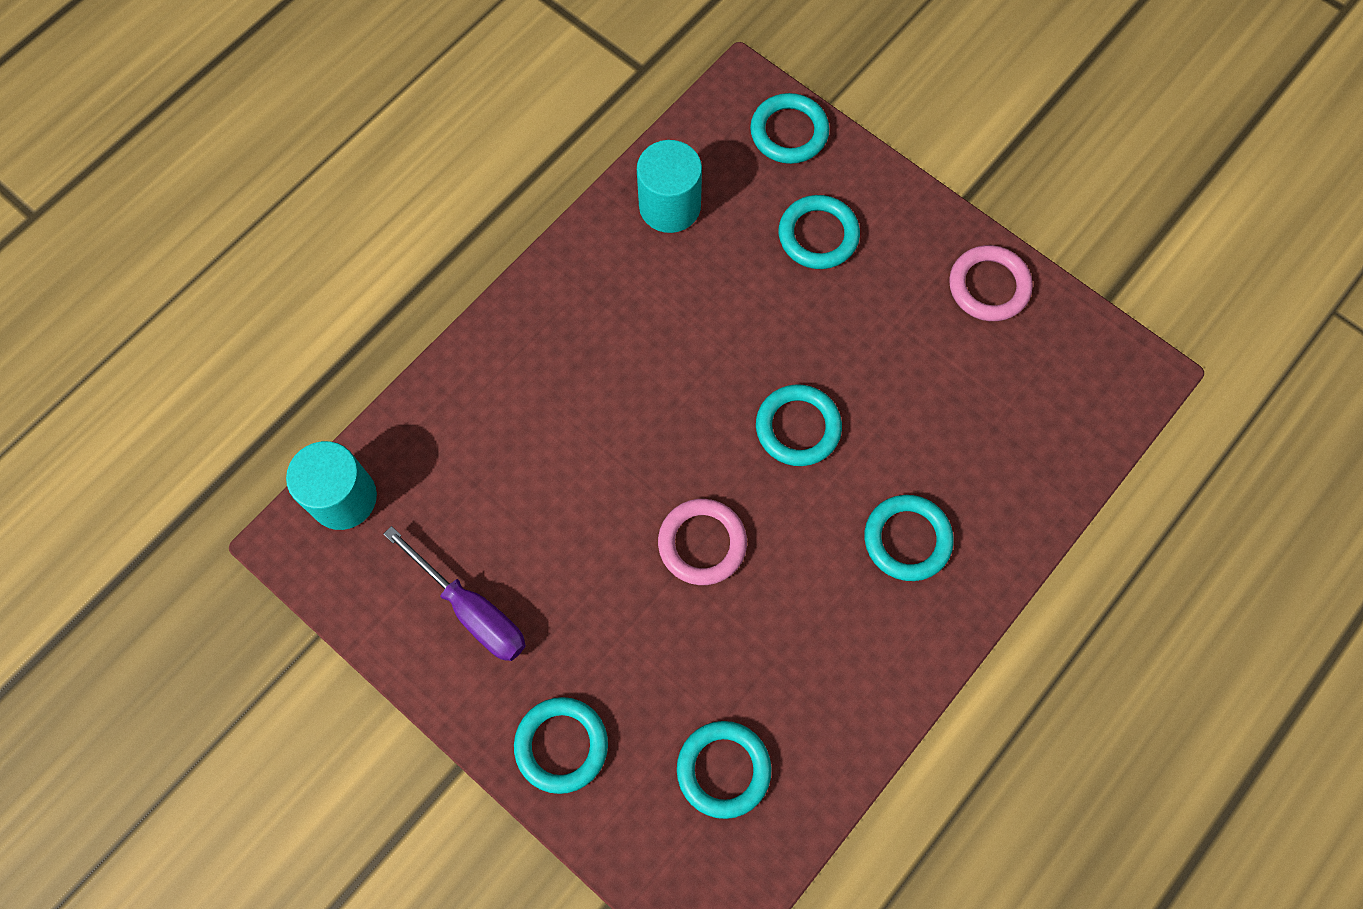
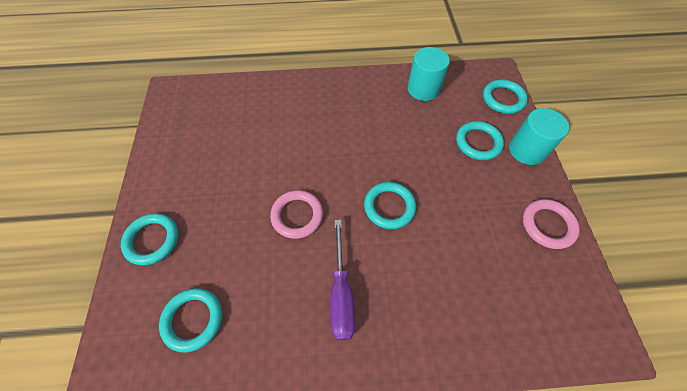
camera: 45 degrees right, 10 degrees down
turquoise cylinder [286,441,377,530] -> turquoise cylinder moved to [509,108,569,165]
purple screwdriver [383,526,526,661] -> purple screwdriver moved to [330,220,355,340]
turquoise ring [865,495,954,581] -> none

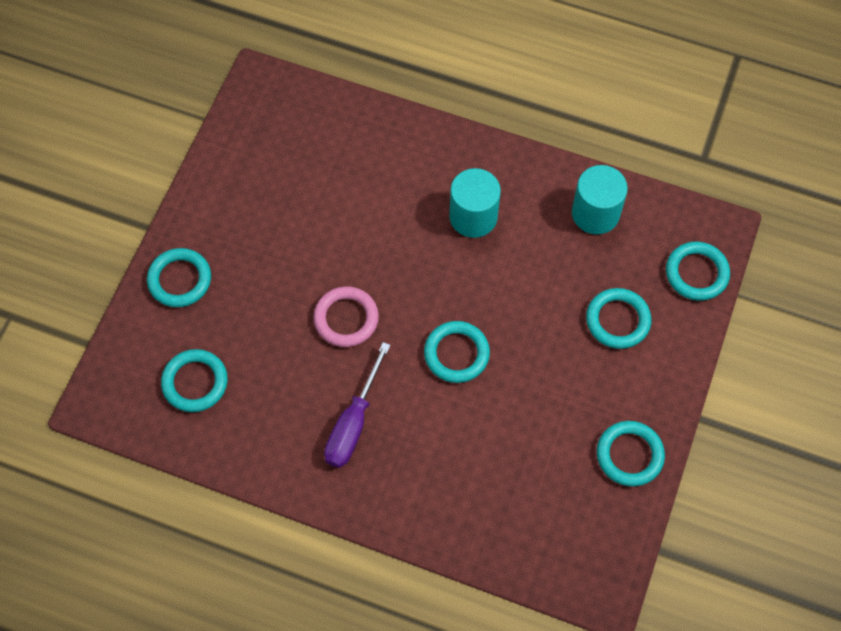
camera: 25 degrees right, 5 degrees up
turquoise cylinder [509,108,569,165] -> turquoise cylinder moved to [449,168,501,238]
pink ring [523,199,580,249] -> turquoise ring [597,421,665,486]

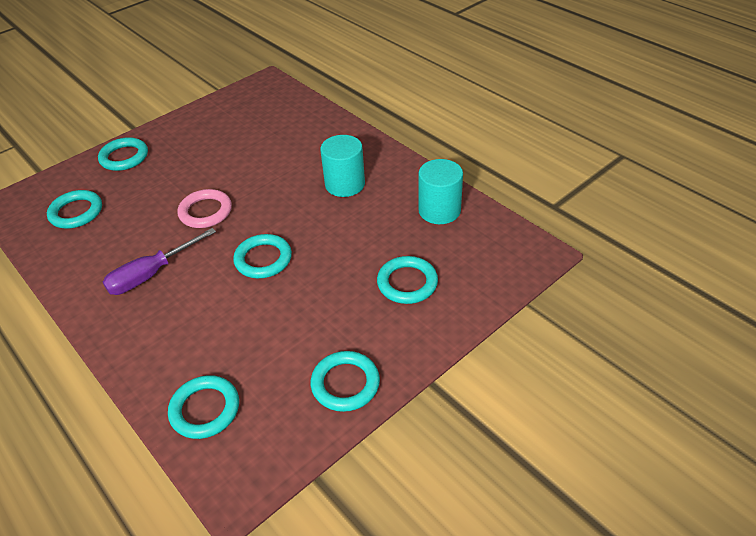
camera: 30 degrees right, 20 degrees down
turquoise ring [666,242,730,301] -> turquoise ring moved to [168,375,239,439]

